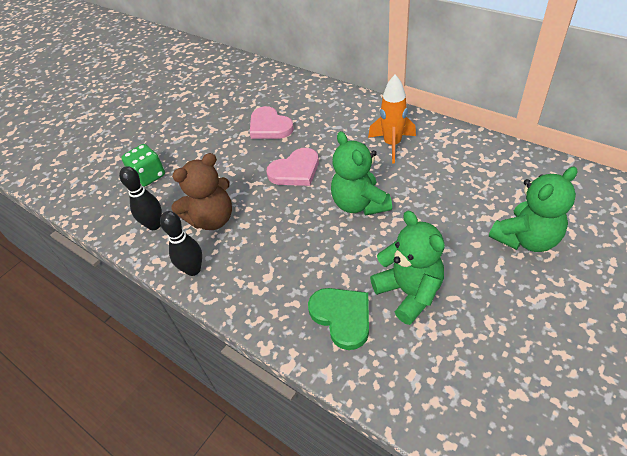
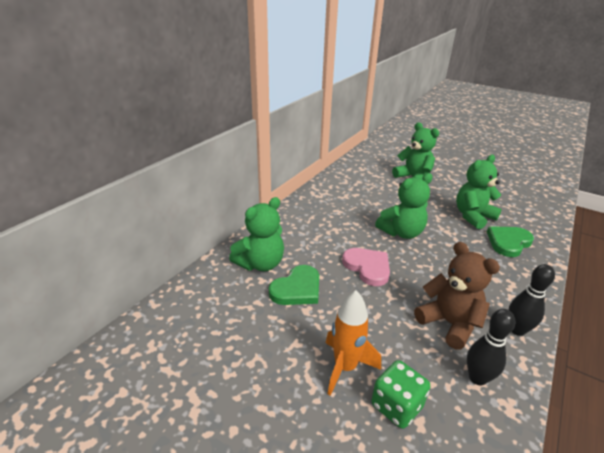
camera: 100 degrees left, 15 degrees down
pink heart [250,106,294,139] -> green heart [269,265,319,305]
orange rocket [368,75,416,163] -> orange rocket moved to [326,290,381,396]
none -> green teddy bear [229,197,284,271]

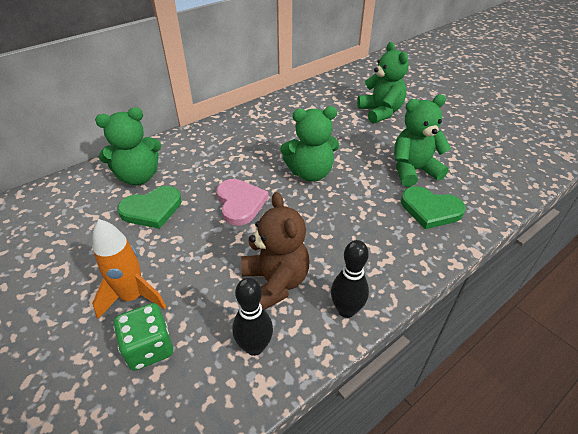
camera: 20 degrees right, 10 degrees up
green heart [487,226,534,257] -> green heart turned 135 degrees counterclockwise [401,186,466,229]

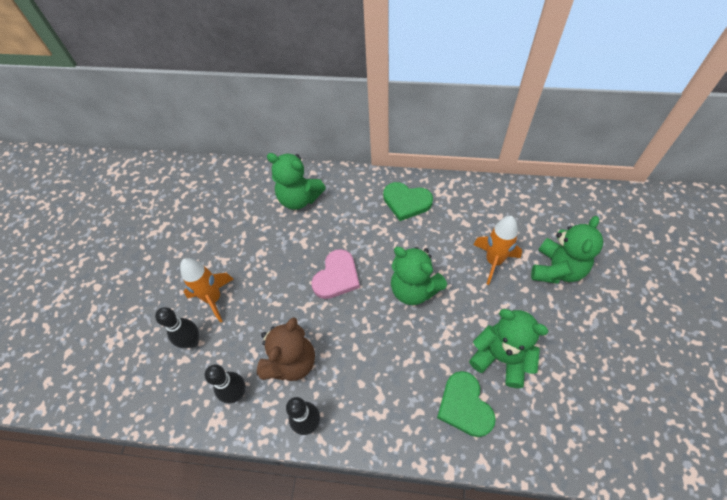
camera: 50 degrees right, 15 degrees up
green dice [114,303,173,371] -> black bowling pin [155,307,199,348]
green heart [117,186,182,229] -> green heart moved to [383,182,433,221]
none -> orange rocket [473,216,522,285]

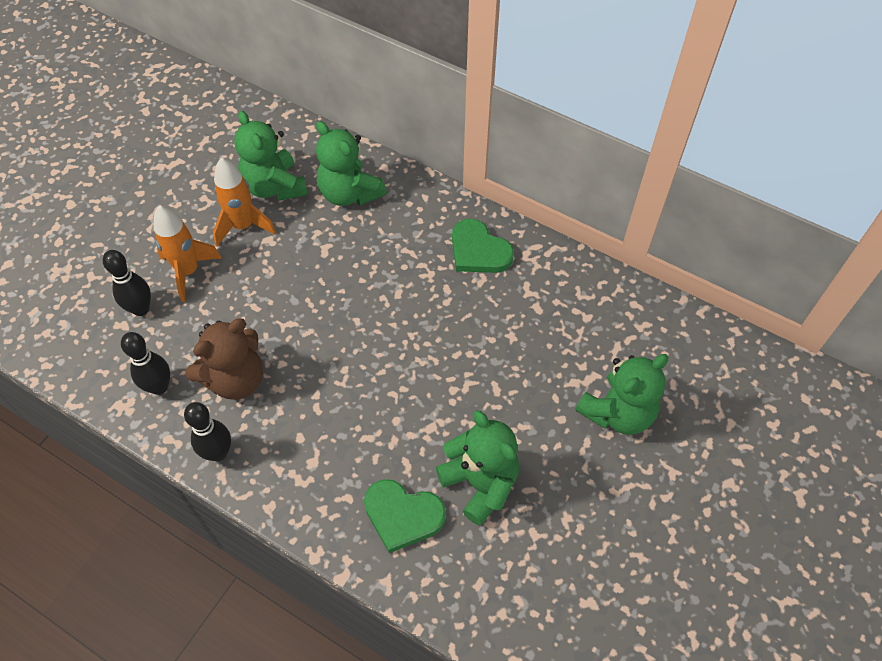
camera: 20 degrees right, 0 degrees up
pink heart [311,249,360,299] -> none
green teddy bear [391,247,447,305] -> green teddy bear moved to [234,111,308,201]
green heart [437,371,496,437] -> green heart turned 75 degrees counterclockwise [364,479,446,553]
orange rocket [473,216,522,285] -> orange rocket moved to [213,157,276,246]

